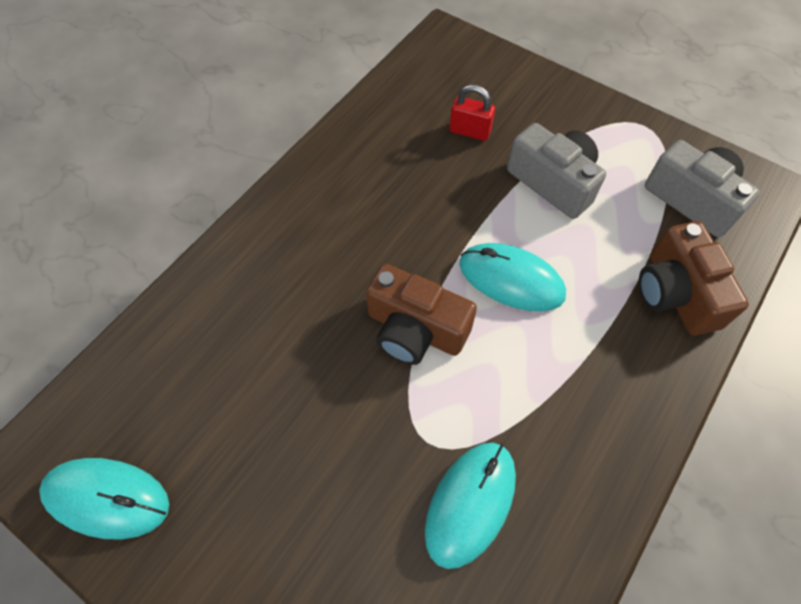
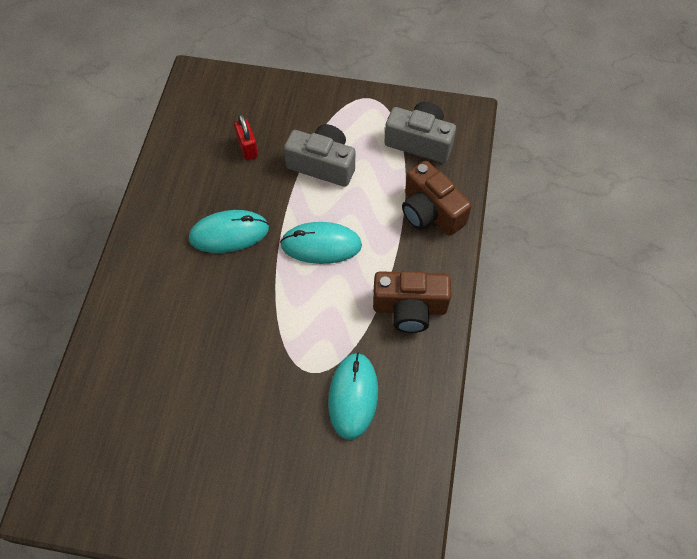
camera: 25 degrees left, 0 degrees up
turquoise mouse [39,458,169,539] -> turquoise mouse moved to [189,210,269,253]
brown camera [366,264,477,365] -> brown camera moved to [373,271,451,333]
red padlock [450,84,495,141] -> red padlock turned 75 degrees clockwise [234,114,258,160]

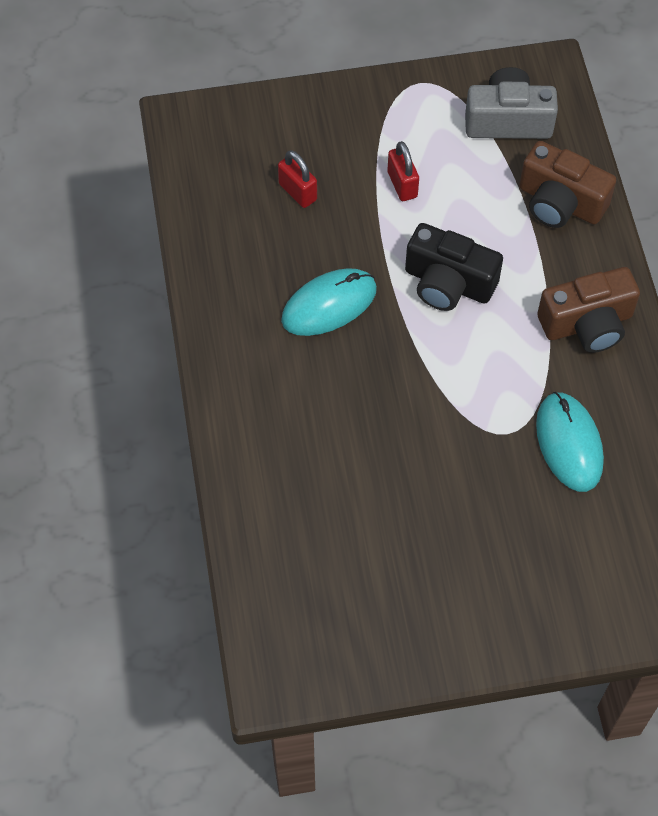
camera: 20 degrees left, 0 degrees up
turquoise mouse [280,222,362,264] -> black camera [405,223,503,311]
grey camera [284,124,355,187] -> red padlock [388,141,419,201]

